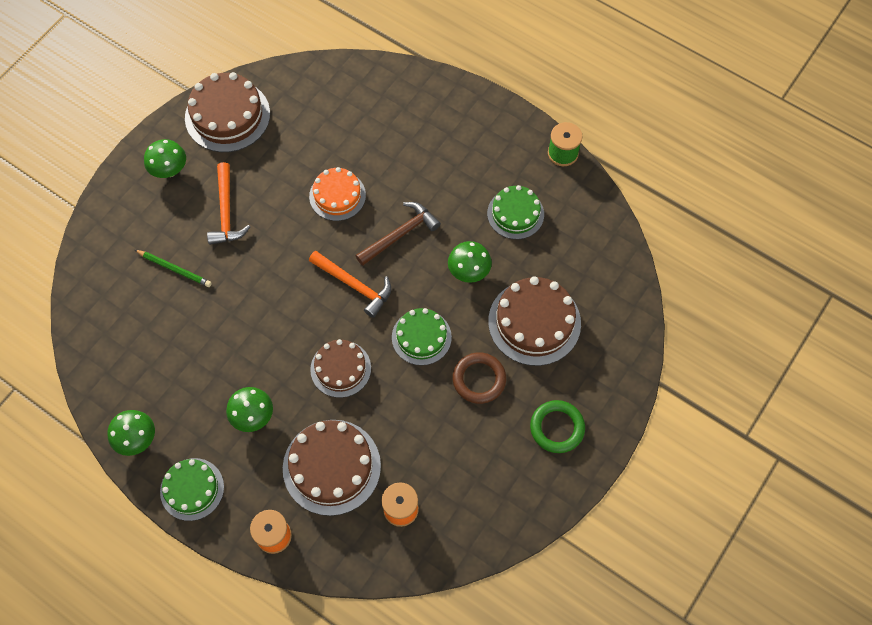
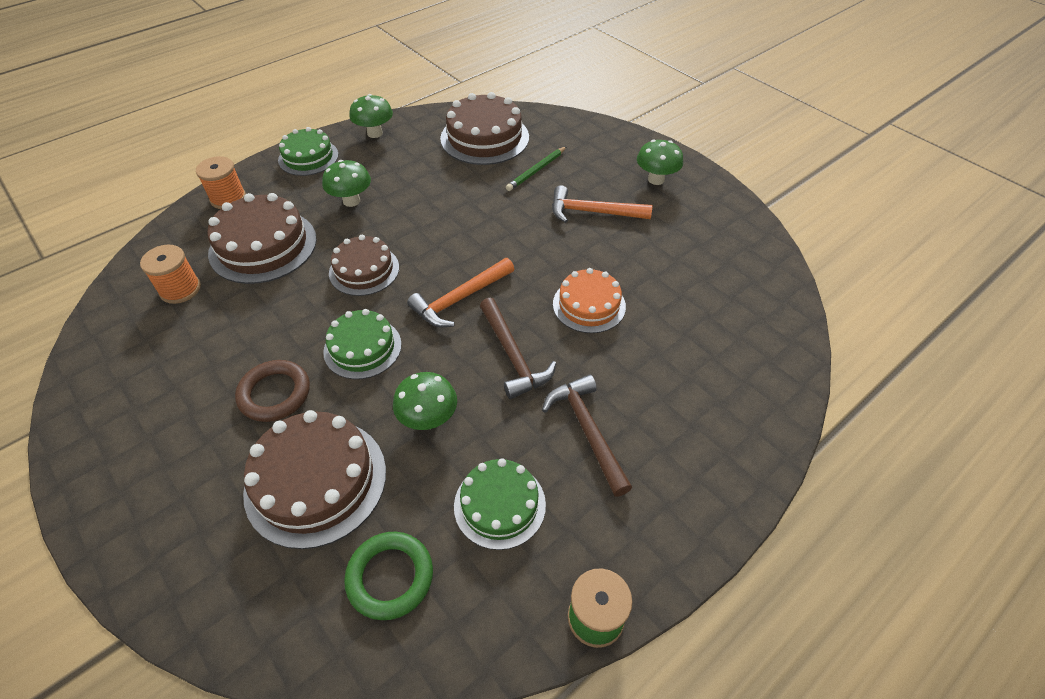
camera: 105 degrees right, 15 degrees down
brown cake [185,72,270,152] -> brown cake moved to [440,92,529,165]
green ring [530,400,585,453] -> green ring moved to [344,532,433,620]
none -> brown hammer [542,375,632,497]

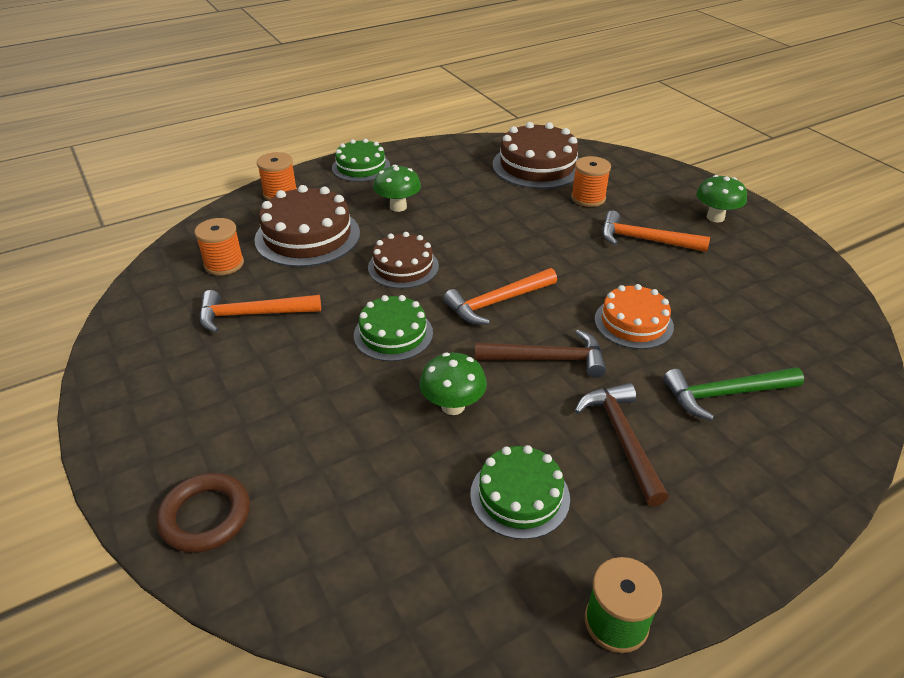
camera: 10 degrees right, 10 degrees down
brown ring [235,360,310,422] -> brown ring moved to [156,473,250,553]
brown cake [243,410,386,549] -> none
green ring [344,532,433,620] -> none
green mushroom [349,94,393,138] -> none
brown hammer [480,298,557,399] -> brown hammer turned 75 degrees counterclockwise [475,329,606,378]
green pencil [506,146,567,191] -> orange spool [571,156,611,207]
none -> orange hammer [200,290,321,333]
none -> green hammer [663,367,804,420]

